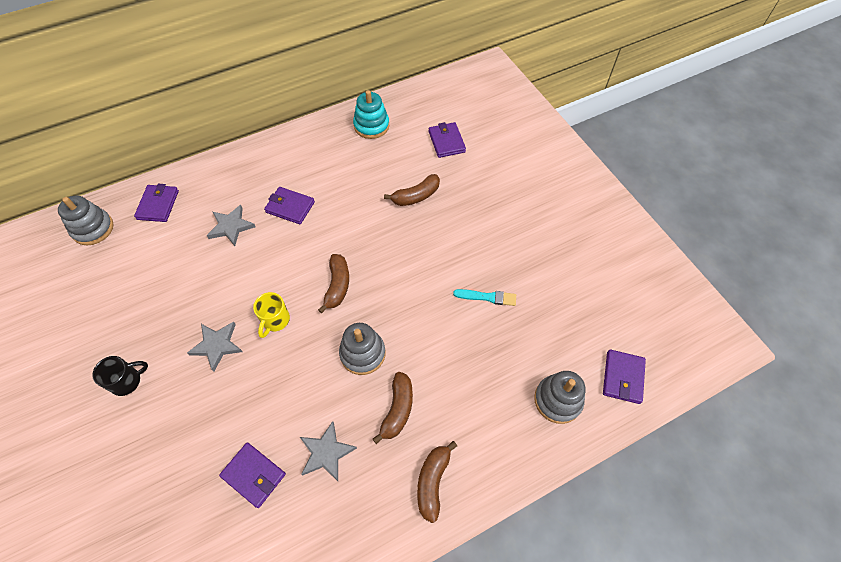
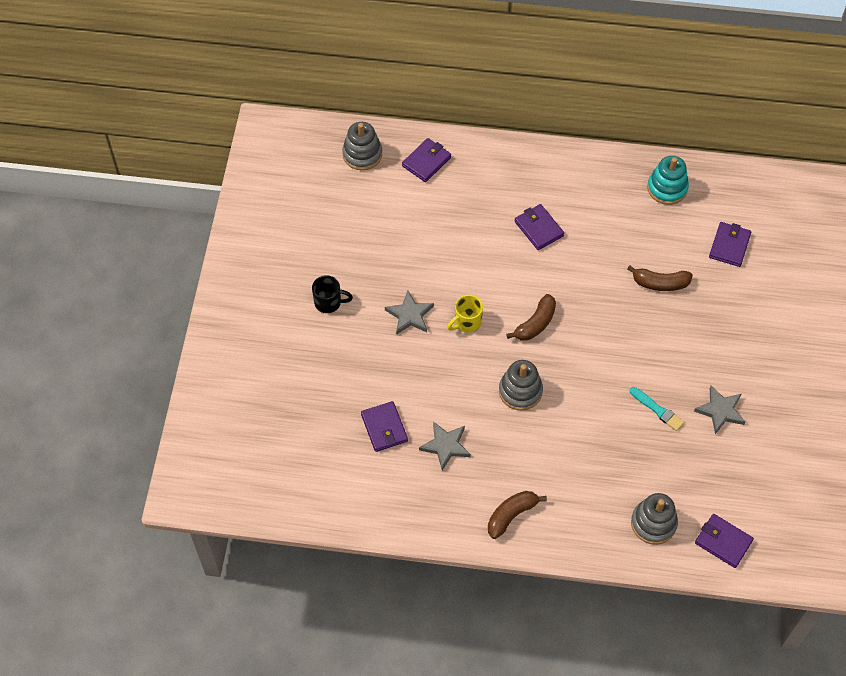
camera: 35 degrees right, 0 degrees up
grey star [207,205,256,246] -> grey star moved to [694,386,746,434]
brown banana [373,372,413,444] -> none
purple wallet [603,350,646,404] -> purple wallet turned 75 degrees clockwise [695,514,754,568]

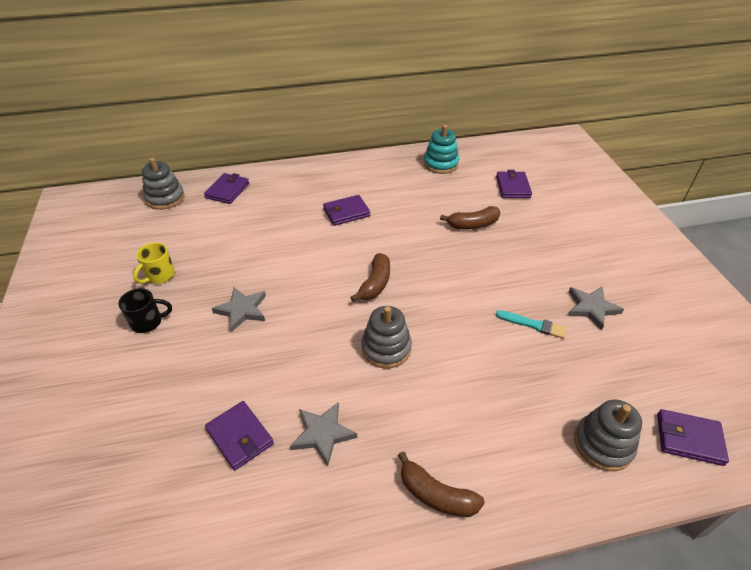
camera: 20 degrees left, 15 degrees down
yellow mug [447,295,483,333] -> yellow mug moved to [133,242,175,284]
brown banana [488,491,547,539] -> brown banana turned 90 degrees counterclockwise [398,451,485,517]
purple wallet [515,204,564,250] -> purple wallet turned 60 degrees counterclockwise [323,195,370,226]

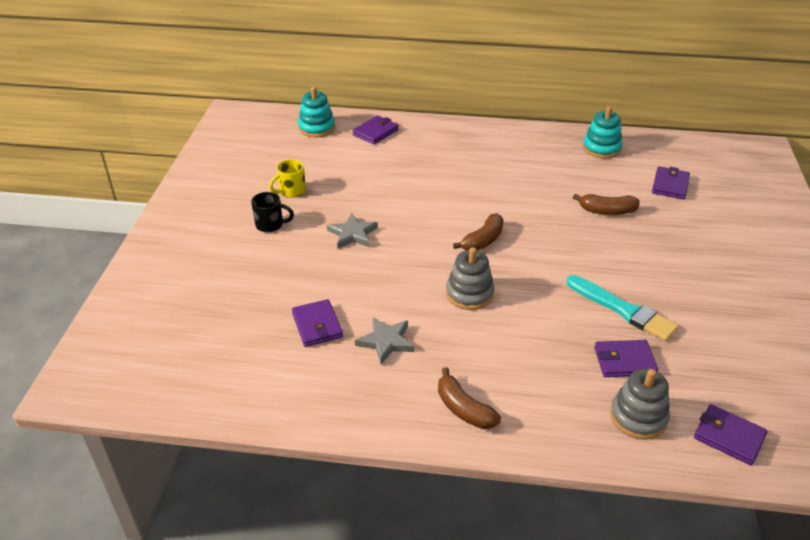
camera: 20 degrees right, 5 degrees down
grey stacking toy [142,158,185,210] -> turquoise stacking toy [298,87,335,137]
purple wallet [323,195,370,226] -> purple wallet moved to [594,340,658,377]
turquoise brush [496,310,567,339] -> turquoise brush [566,275,679,341], size x1.69
grey star [568,286,624,330] -> none

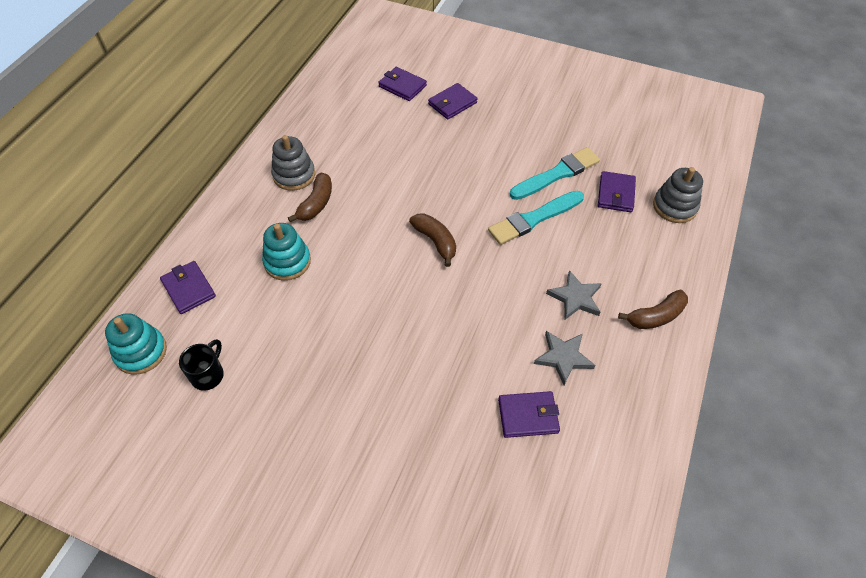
camera: 75 degrees left, 15 degrees up
black mug [251,192,294,232] -> black mug moved to [179,339,224,391]
yellow mug [269,159,306,198] -> none
grey star [327,213,378,249] -> grey star moved to [546,270,602,320]
grey stacking toy [446,247,494,310] -> grey stacking toy moved to [271,135,315,191]
brown banana [573,194,640,215] -> brown banana moved to [288,173,332,222]
turquoise stacking toy [583,106,623,159] -> turquoise stacking toy moved to [262,223,311,281]
purple wallet [694,404,767,465] -> purple wallet moved to [428,83,478,119]
none -> turquoise brush [488,191,584,245]

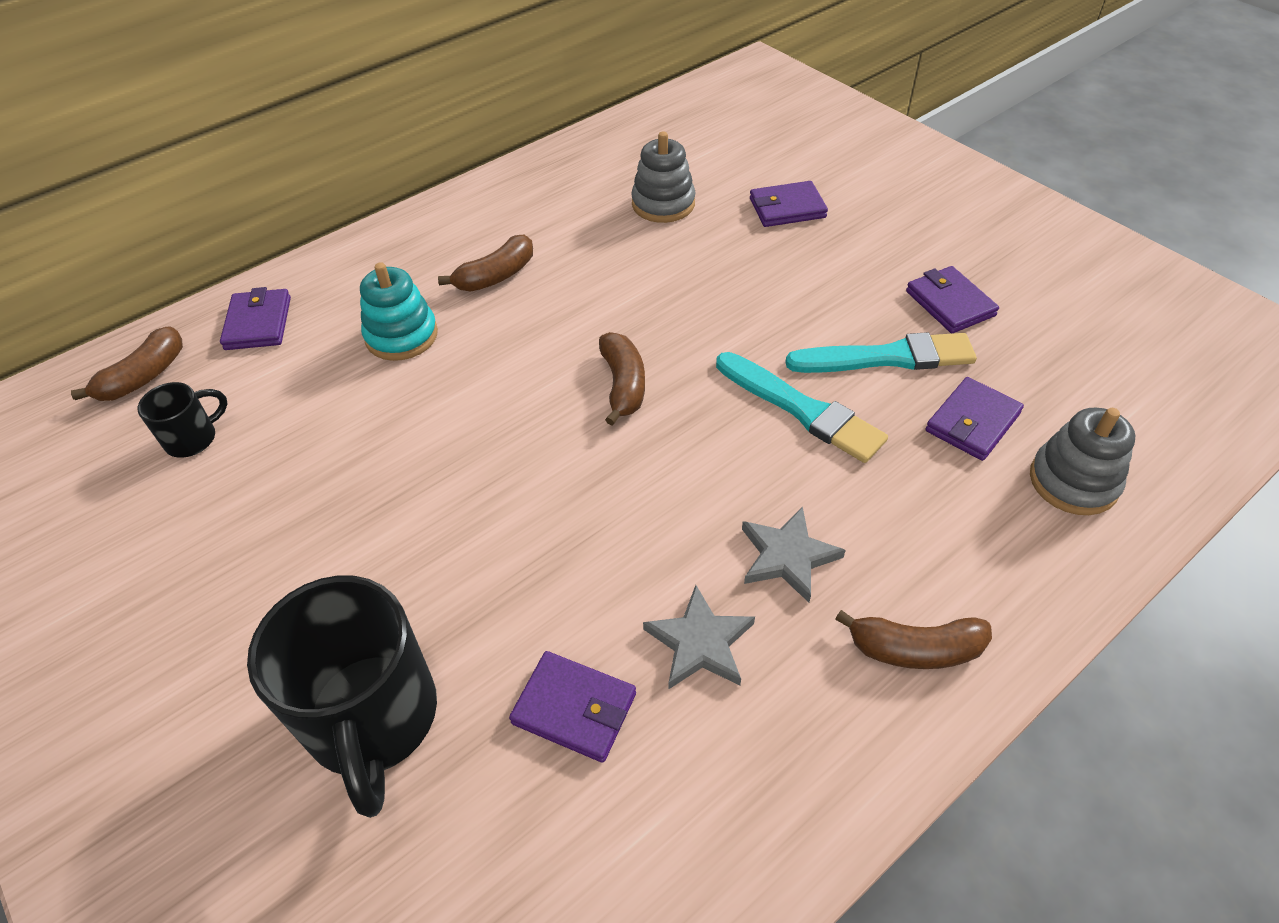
camera: 30 degrees right, 5 degrees down
turquoise stacking toy [105,313,167,375] -> brown banana [71,327,183,401]
grey stacking toy [271,135,315,191] -> grey stacking toy moved to [631,131,696,223]
purple wallet [378,67,427,101] -> purple wallet moved to [906,266,999,333]
turquoise brush [488,191,584,245] -> turquoise brush turned 135 degrees counterclockwise [716,352,888,463]
none -> black mug [247,575,437,818]

